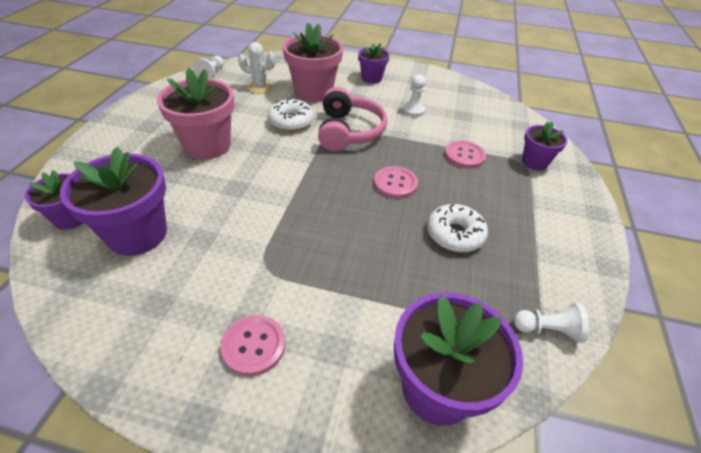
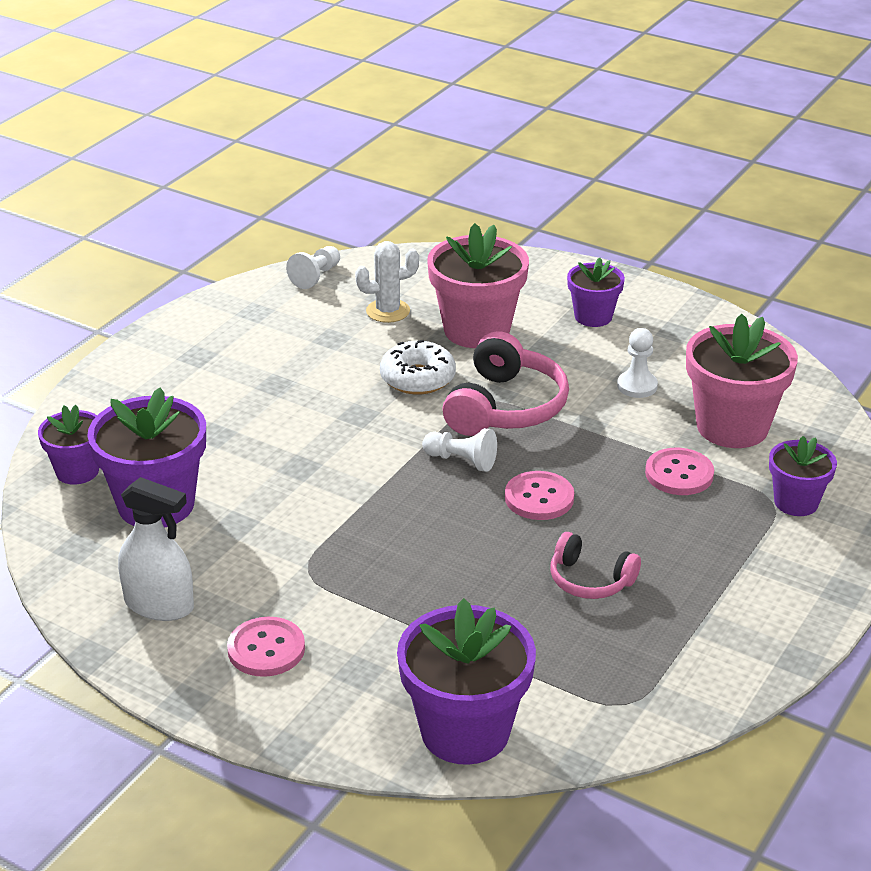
camera: 20 degrees right, 10 degrees down
pink flower pot [157,68,234,159] -> pink flower pot moved to [686,314,798,448]
white cactus [238,42,275,94] -> white cactus turned 45 degrees counterclockwise [355,241,419,323]
white donut [427,204,488,252] -> pink headphones [550,532,641,599]
white pawn [514,303,589,343] -> white pawn moved to [422,428,497,472]
none -> white spray bottle [118,477,194,621]

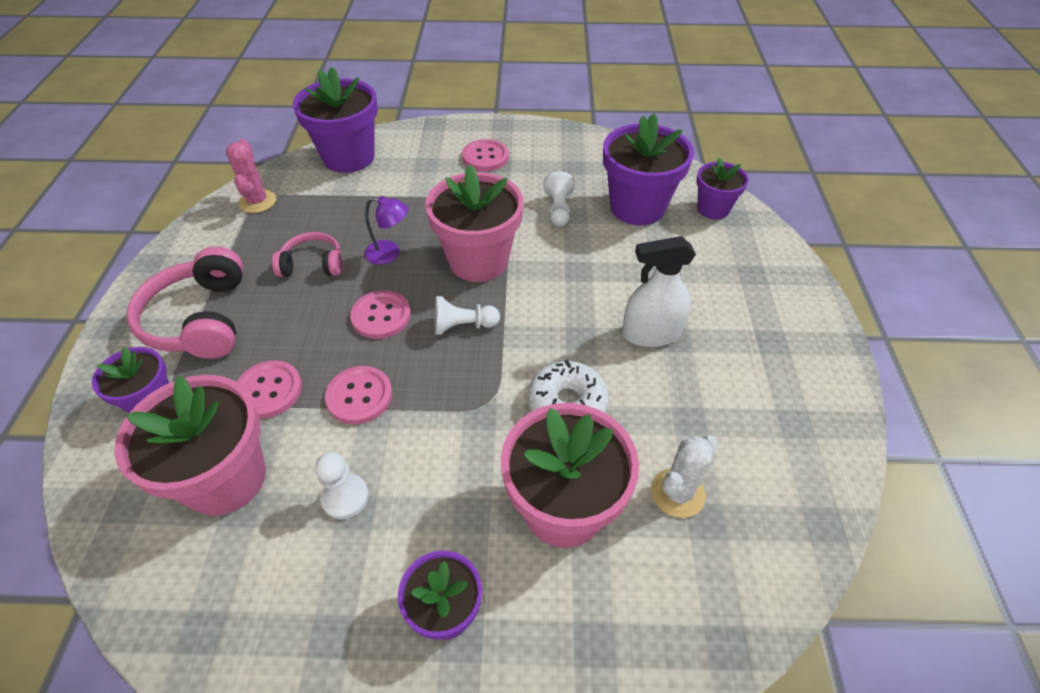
camera: 150 degrees right, 15 degrees up
white spray bottle [118,477,194,621] -> white spray bottle moved to [622,236,696,347]
white pawn [286,246,340,289] -> white pawn moved to [543,171,575,227]
pink headphones [442,331,569,436] -> pink headphones moved to [127,247,243,359]
none -> pink cactus [226,139,276,213]
none -> pink button [325,366,392,424]
none -> purple lamp [364,196,408,265]
none -> pink flower pot [425,165,524,282]

